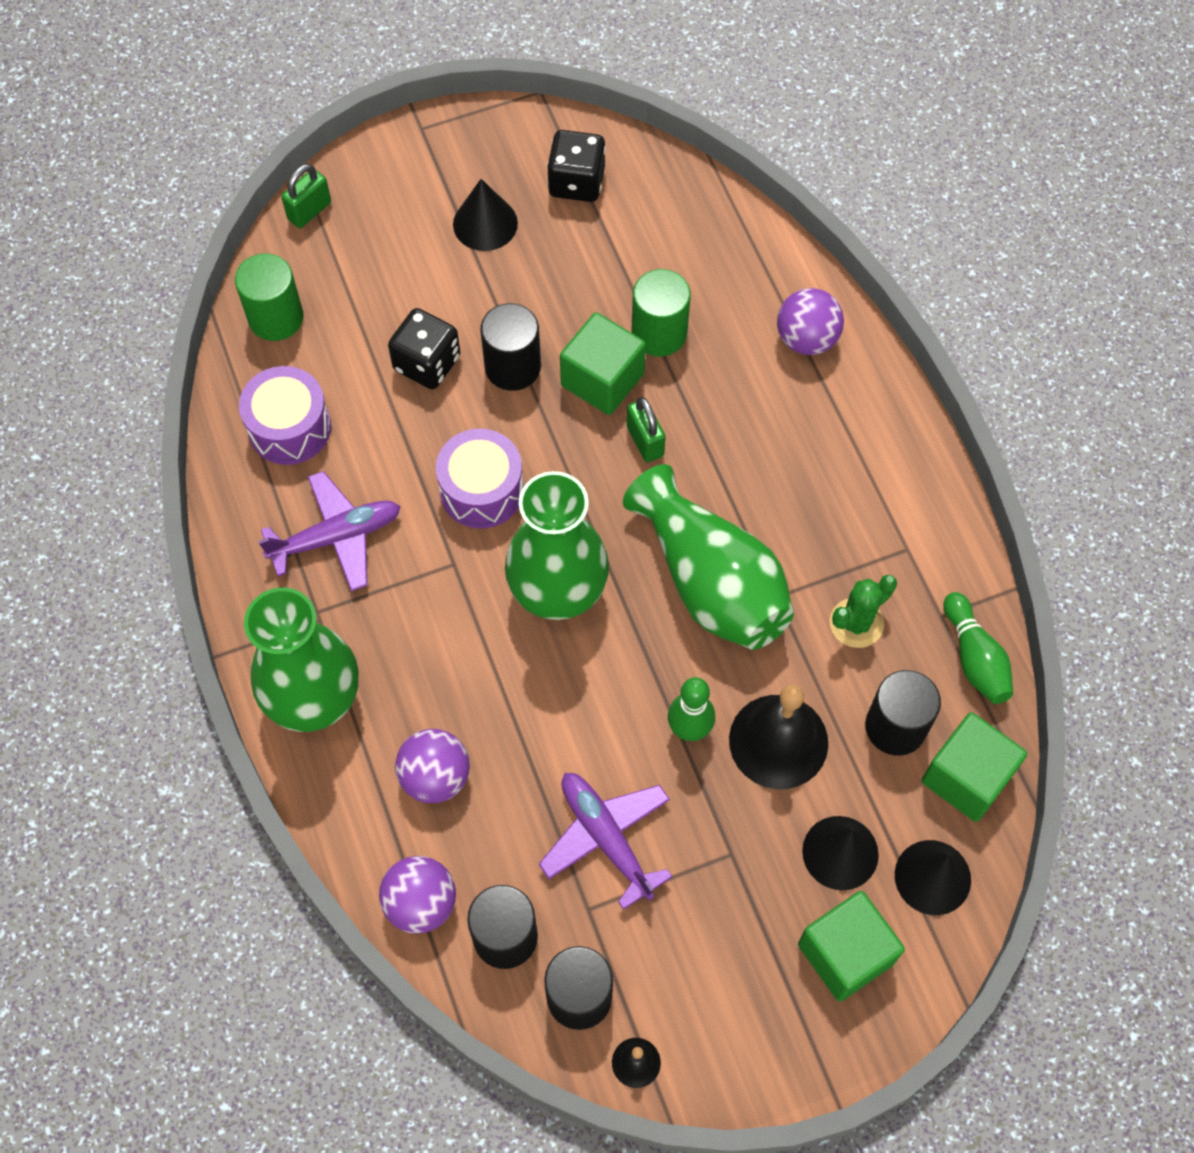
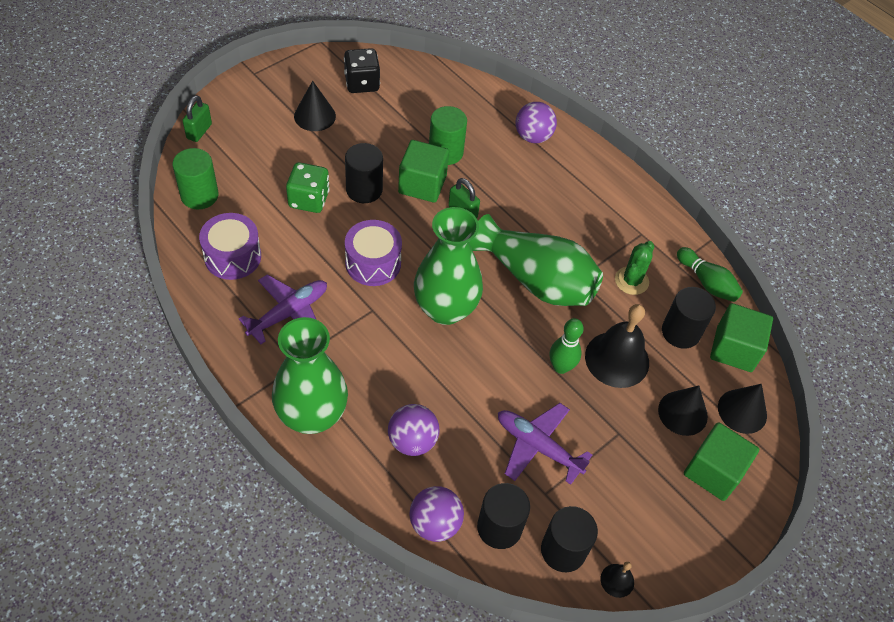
camera: 25 degrees left, 10 degrees down
black dice [388,308,460,389] -> green dice [286,162,330,213]

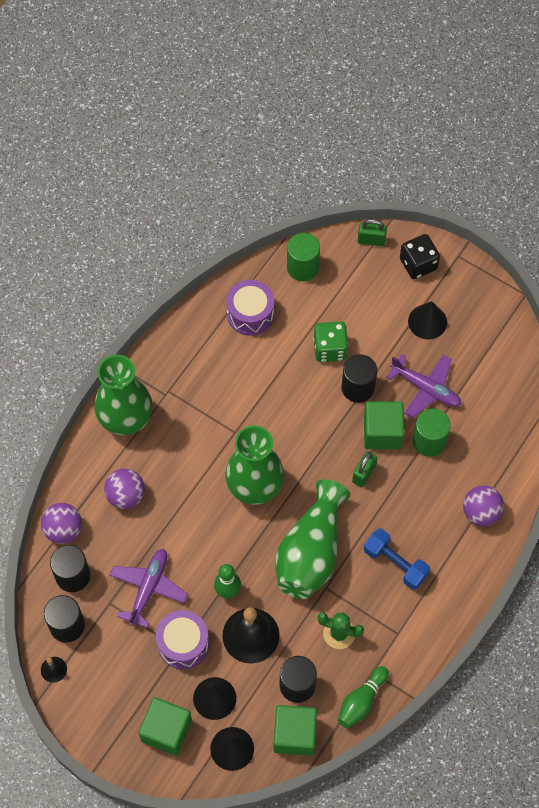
camera: 80 degrees right, 10 degrees up
purple plane [239,274,327,344] -> purple plane moved to [386,354,461,418]
black dice [344,48,380,93] -> black dice moved to [400,234,440,279]
purple drum [345,220,402,286] -> purple drum moved to [156,610,209,669]
none -> blue dumbbell [364,529,430,590]

